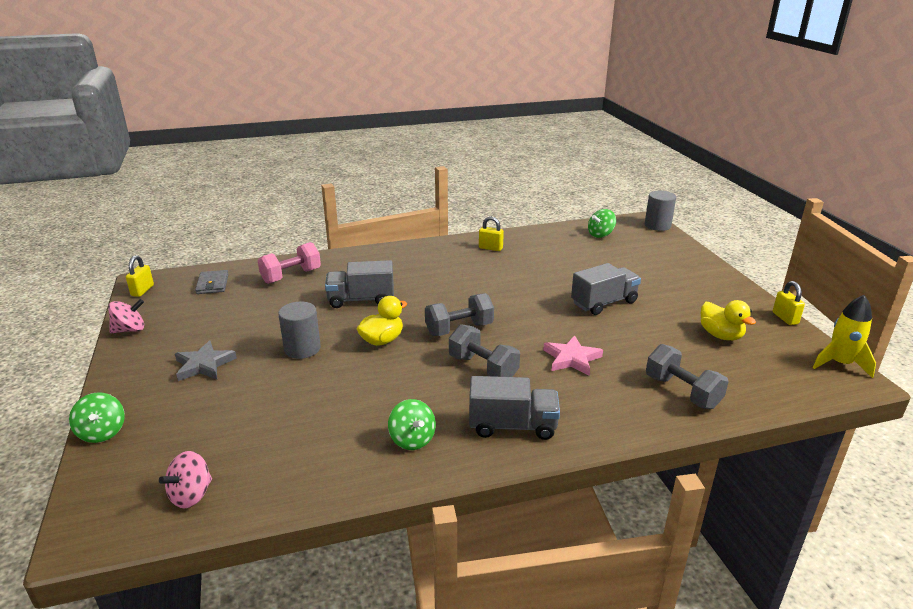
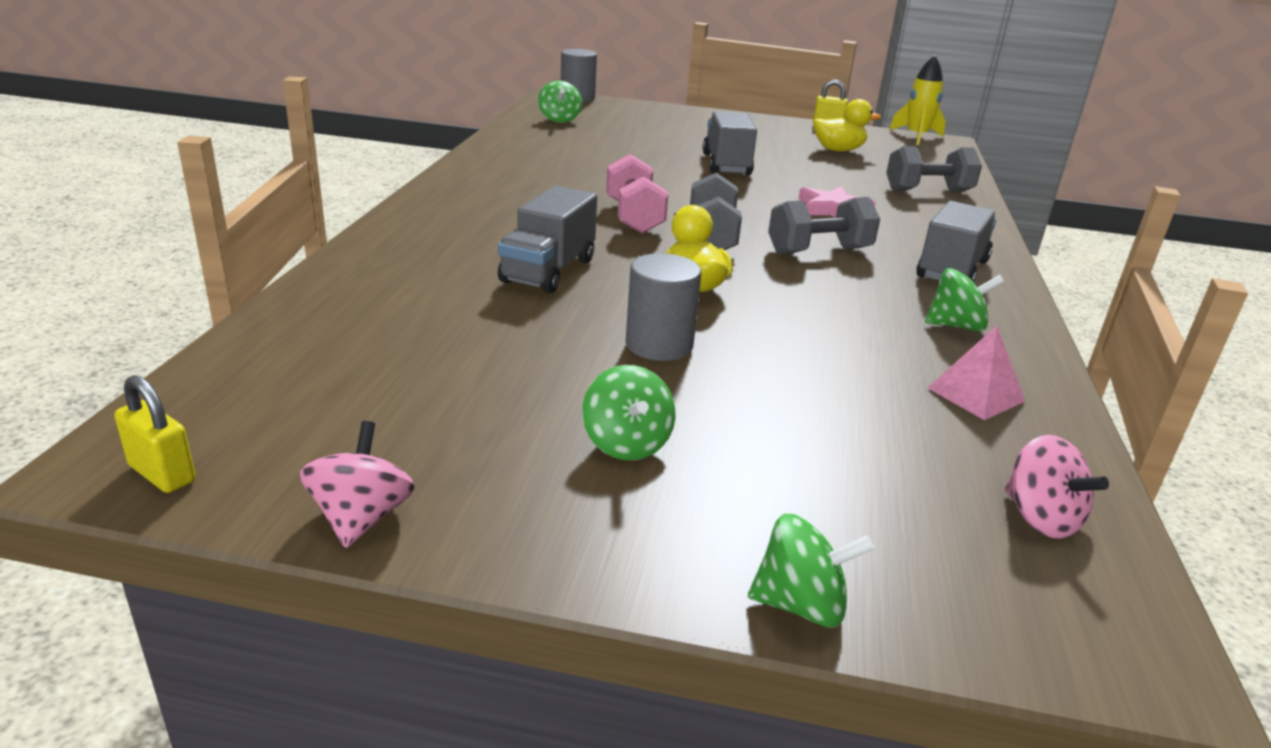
camera: 65 degrees left, 0 degrees up
grey star [175,341,237,381] -> green spinning top [582,365,675,460]
grey wallet [195,270,228,294] -> none
pink dumbbell [258,242,321,284] -> pink dumbbell moved to [606,154,668,234]
yellow padlock [479,216,504,251] -> none
none -> pink pyramid [928,326,1025,420]

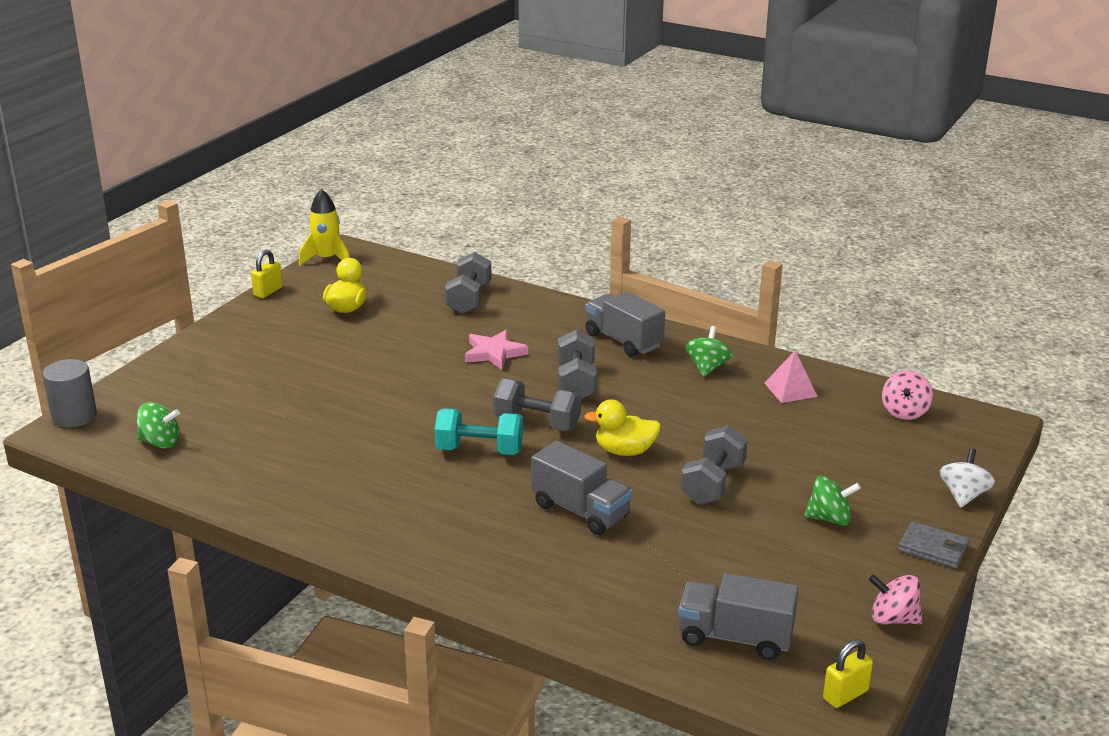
camera: 70 degrees left, 0 degrees up
pink dumbbell [606,154,668,234] -> turquoise dumbbell [435,408,523,455]
grey cylinder [626,253,701,361] -> grey dumbbell [680,425,748,505]
grey truck [703,111,757,175] -> grey truck moved to [678,573,799,660]
green spinning top [748,513,874,628] -> white spinning top [939,448,995,508]
pink spinning top [1005,435,1109,539] -> pink spinning top turned 120 degrees clockwise [882,371,933,420]
none -> grey wallet [898,521,970,569]

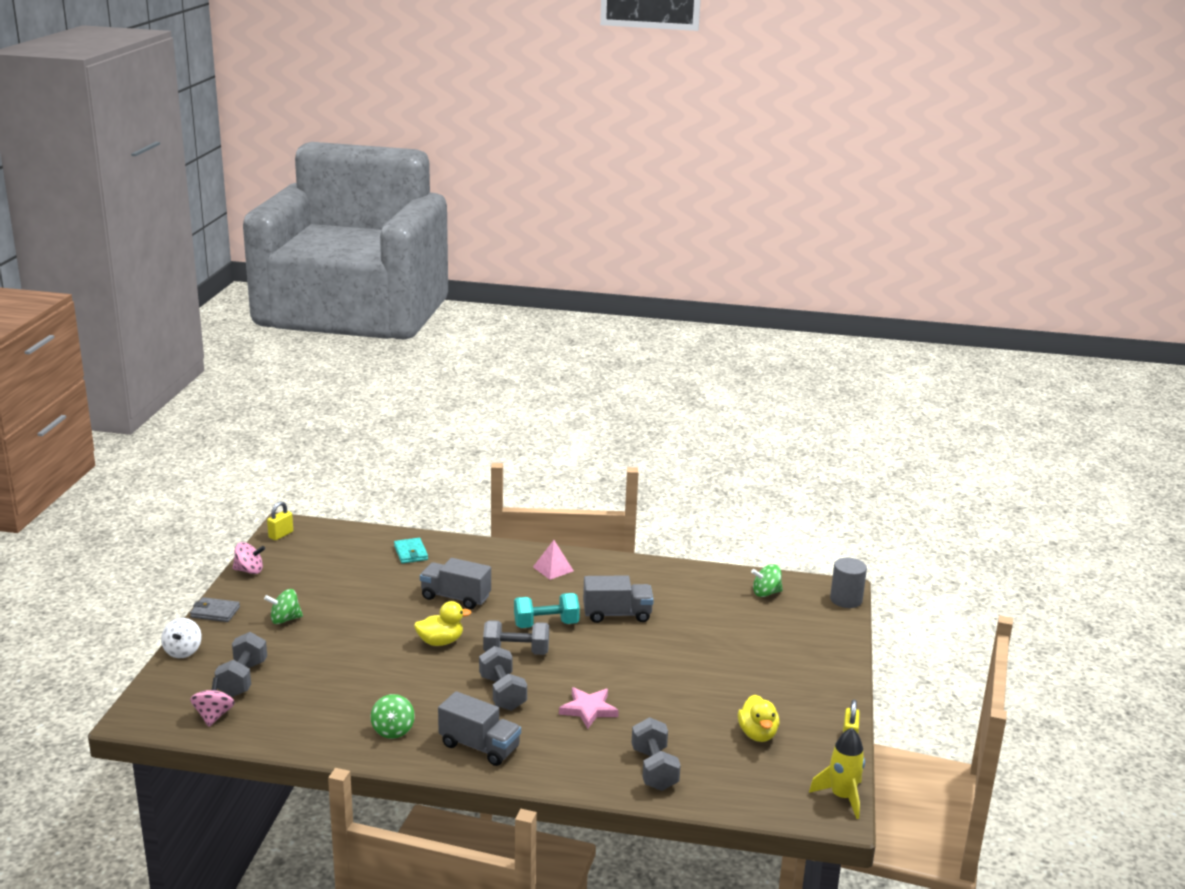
camera: 160 degrees right, 5 degrees down
grey truck [678,573,799,660] -> grey truck moved to [583,575,654,623]
grey dumbbell [680,425,748,505] -> grey dumbbell moved to [215,632,267,697]
pink pyramid [764,351,818,403] -> pink pyramid moved to [533,540,574,580]
none -> turquoise wallet [394,538,428,564]

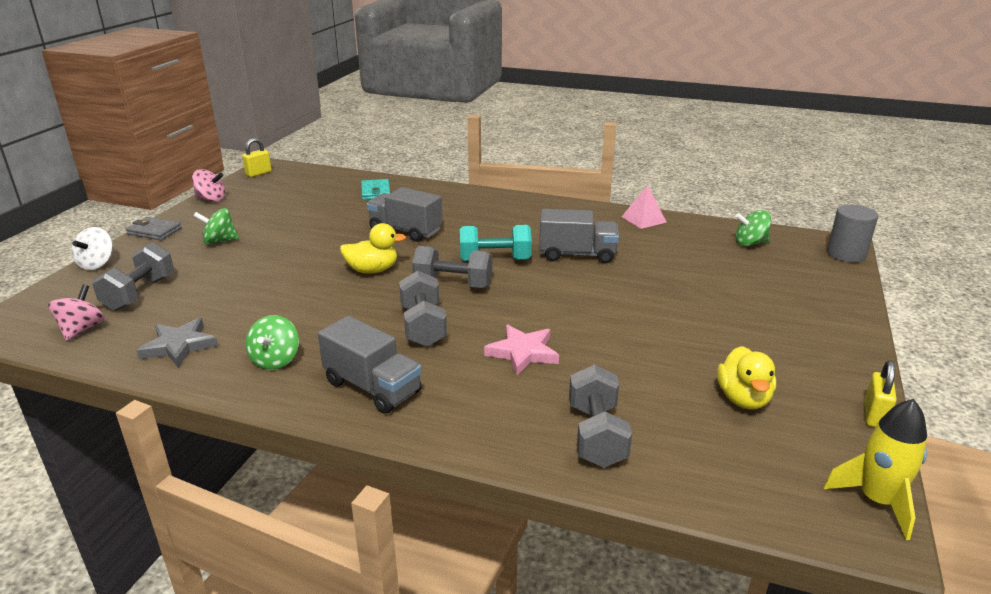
camera: 10 degrees right, 5 degrees up
pink pyramid [533,540,574,580] -> pink pyramid moved to [622,185,667,229]
none -> grey star [136,318,218,367]

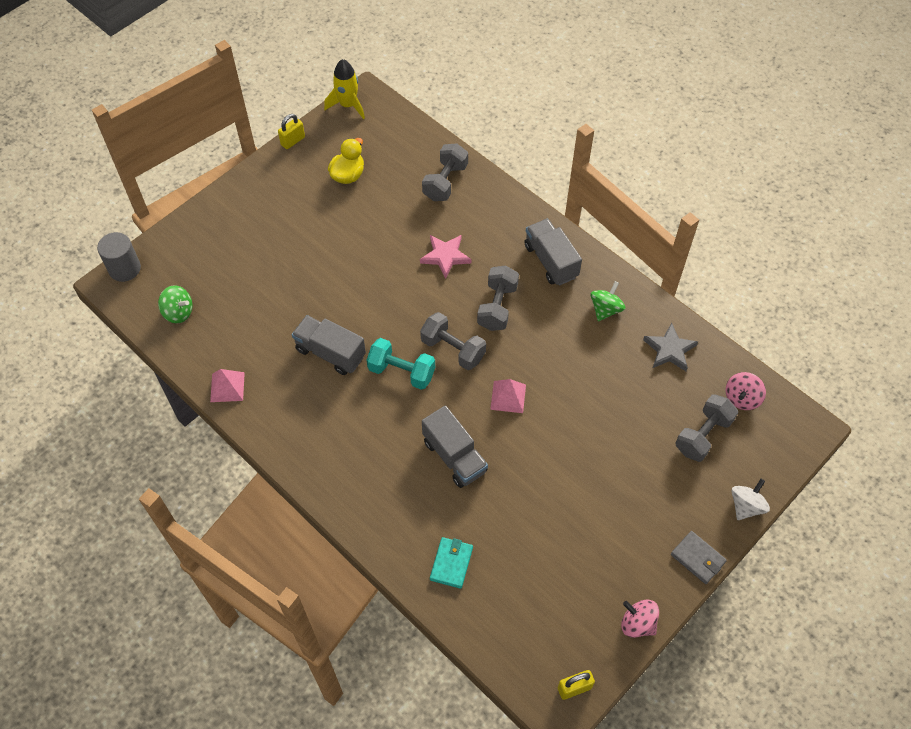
camera: 155 degrees left, 30 degrees up
green spinning top [194,208,239,244] -> none
yellow duck [340,223,406,274] -> pink pyramid [490,379,526,413]

